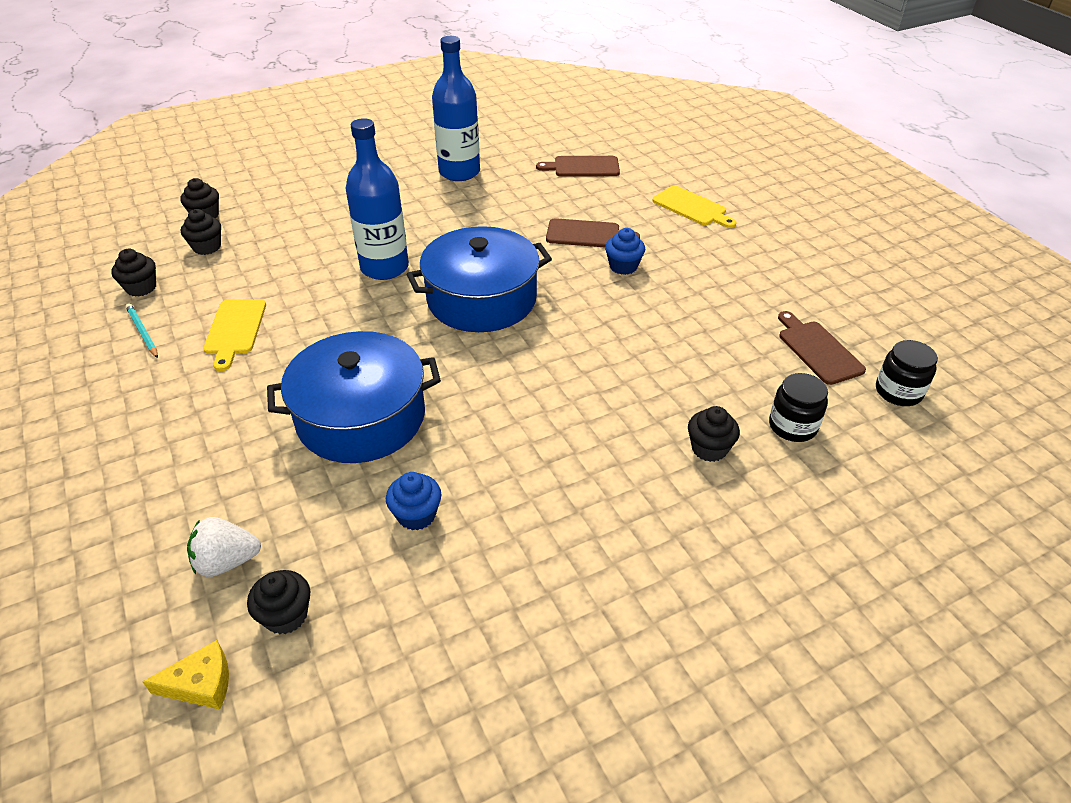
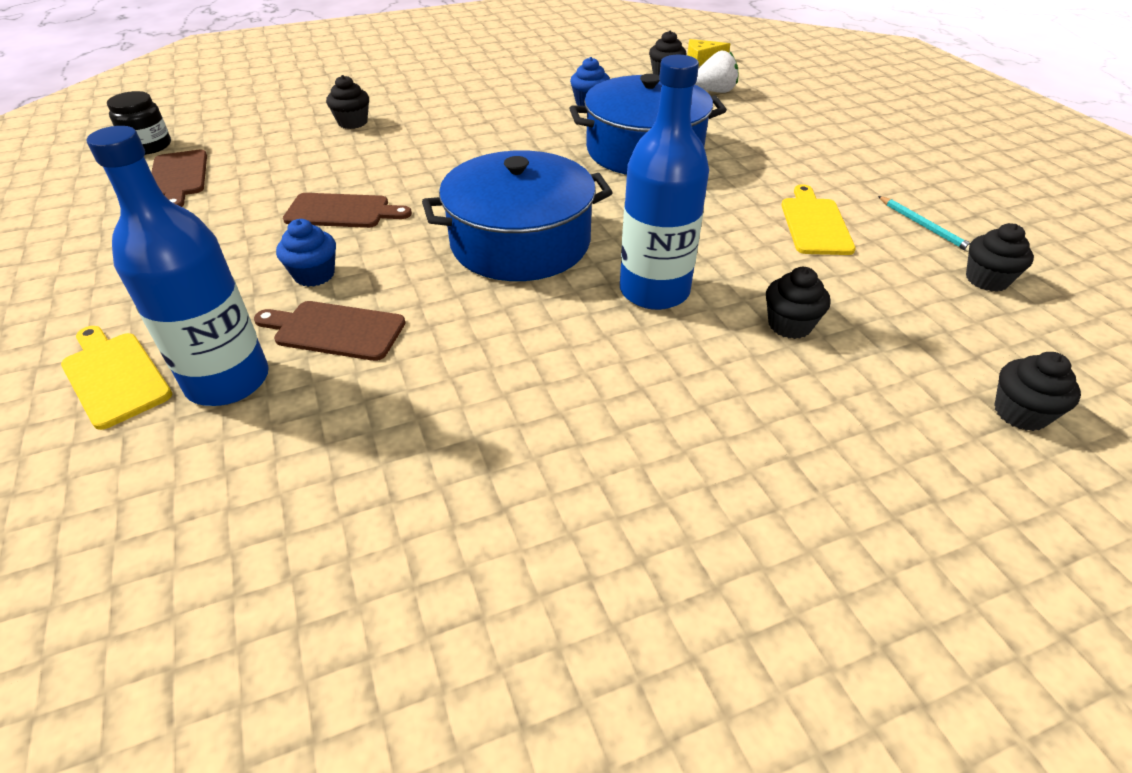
camera: 175 degrees left, 0 degrees up
black cupcake [181,209,221,255] -> black cupcake moved to [766,267,831,339]
blue bottle [432,36,480,181] -> blue bottle moved to [87,126,269,406]
brown cutting board [536,156,620,177] -> brown cutting board moved to [283,193,412,228]
black jar [769,373,828,442] -> none

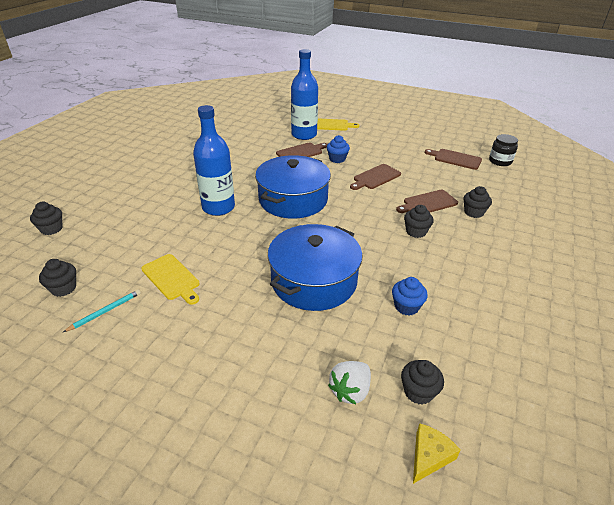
camera: 135 degrees right, 5 degrees down
black cupcake [766,267,831,339] -> black cupcake moved to [404,205,434,238]
turquoise pencil [878,196,970,253] -> turquoise pencil turned 120 degrees clockwise [63,289,141,332]
none -> brown cutting board [396,190,458,213]

